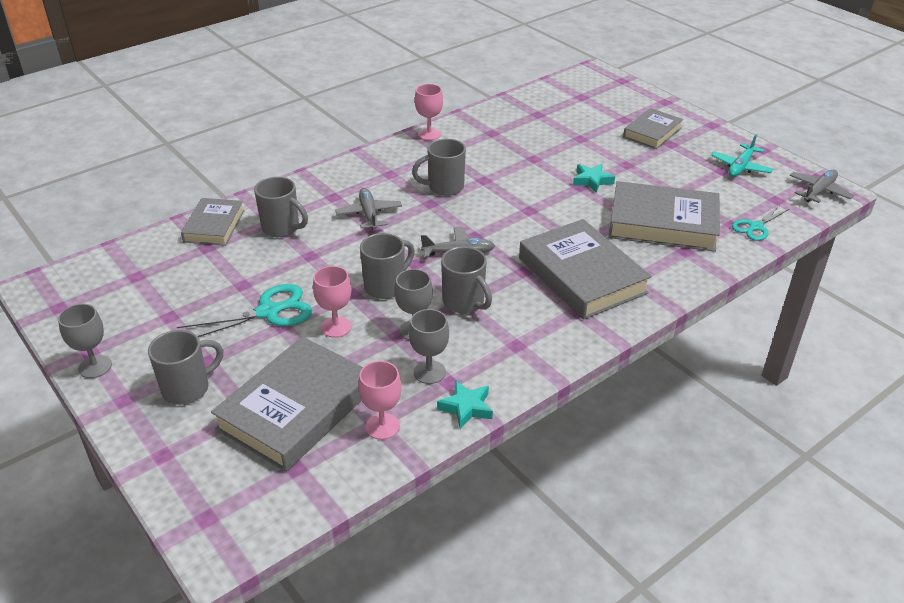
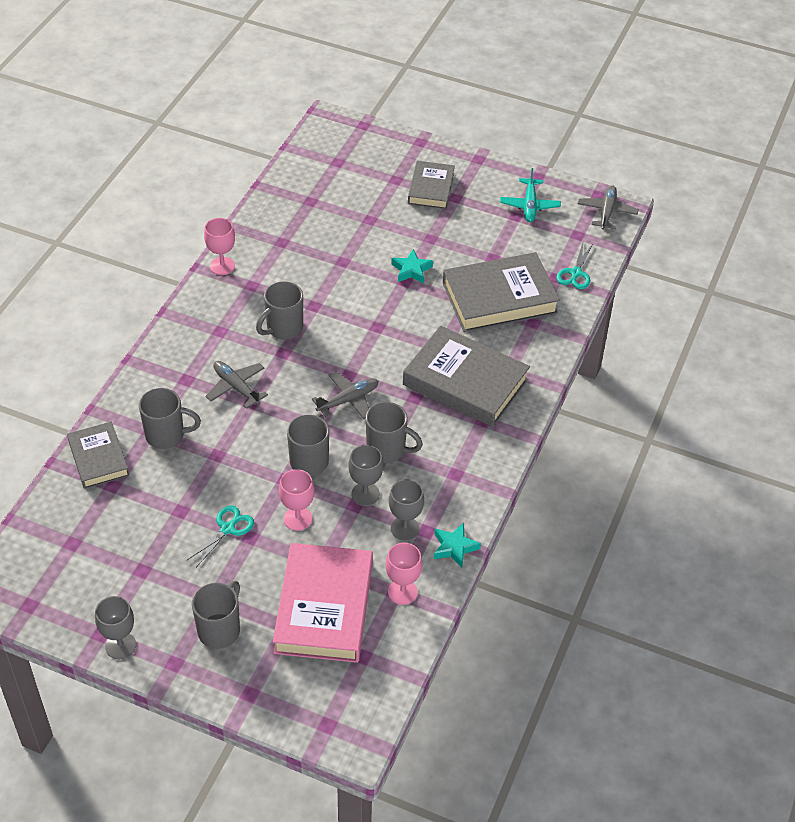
camera: 30 degrees left, 10 degrees up
turquoise scissors [177,284,312,337] -> turquoise scissors [186,505,254,567], size x0.64
grey book [211,336,363,472] -> pink book [273,543,373,663]

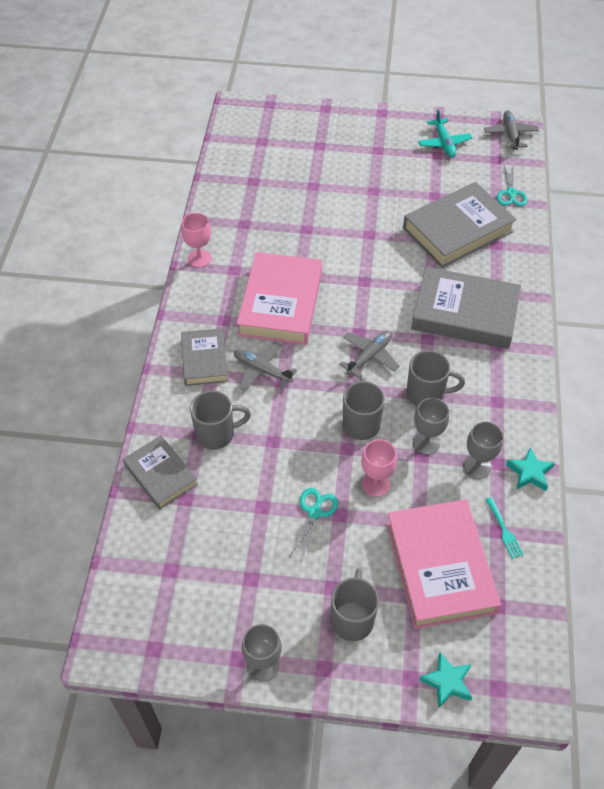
camera: 15 degrees left, 5 degrees up
grey mug [256,281,303,339] -> pink book [237,252,322,345]
pink goblet [386,542,422,605] -> turquoise fork [485,497,524,559]
turquoise star [391,249,433,284] -> turquoise star moved to [419,652,472,708]
grey book [408,161,455,209] -> grey book moved to [181,328,228,386]

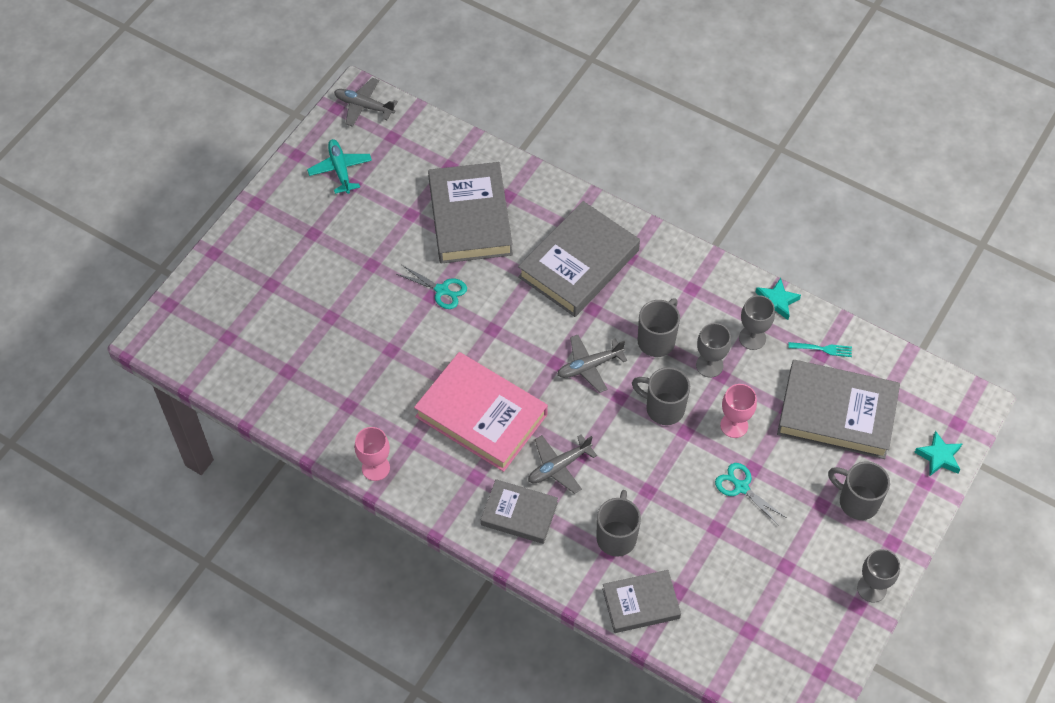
camera: 65 degrees left, 5 degrees up
grey plane [339,330,399,378] -> grey plane turned 90 degrees counterclockwise [557,335,627,393]
pink book [386,499,501,629] -> grey book [777,360,900,459]
turquoise plane [418,109,472,157] -> turquoise plane turned 120 degrees counterclockwise [307,139,372,194]
turquoise scissors [497,165,527,206] -> turquoise scissors moved to [397,265,467,309]

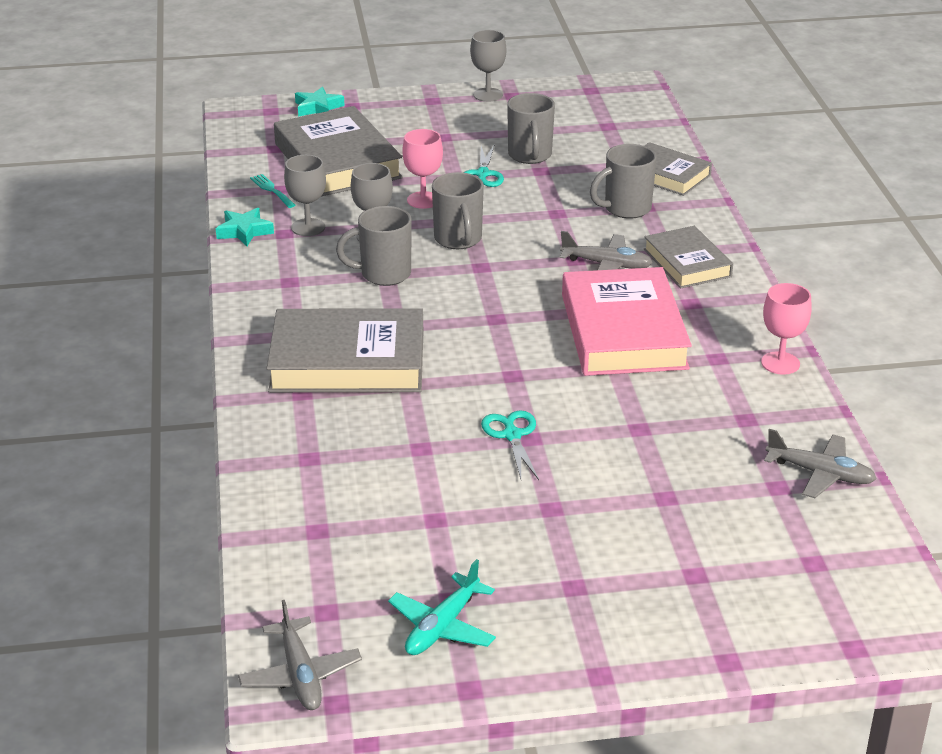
camera: 130 degrees left, 25 degrees down
grey book [428,162,513,264] -> none
grey plane [557,335,627,393] -> grey plane moved to [764,429,877,498]
grey mug [828,461,890,520] -> grey mug moved to [507,93,555,164]

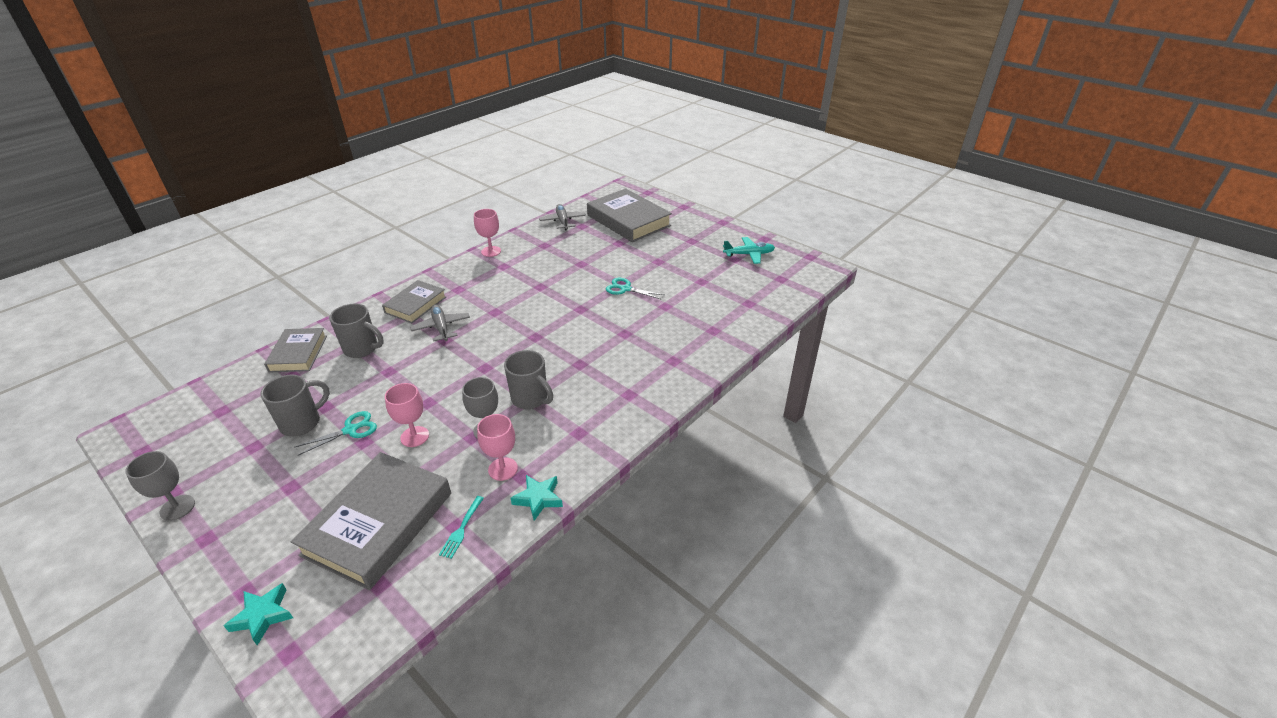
camera: 130 degrees left, 5 degrees up
grey plane [238,600,362,710] -> none
grey book [266,308,423,393] -> grey book moved to [587,188,672,242]
grey goblet [284,155,326,236] -> pink goblet [477,414,518,481]
grey mug [432,172,484,249] -> none
turquoise scissors [481,410,539,480] -> turquoise scissors turned 75 degrees clockwise [606,278,664,299]
pink book [562,267,692,376] -> none

